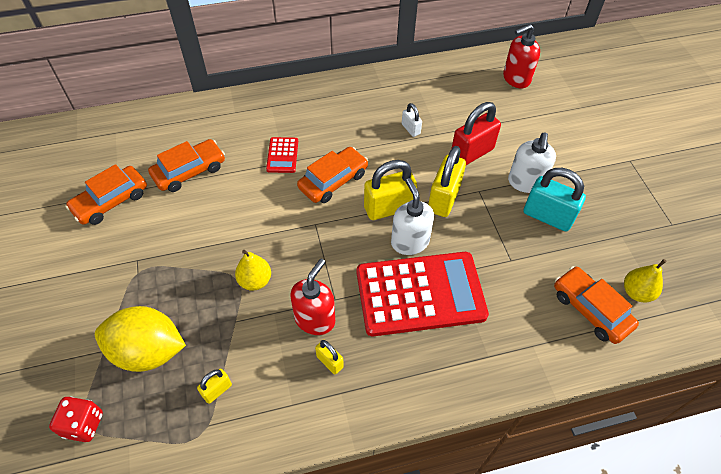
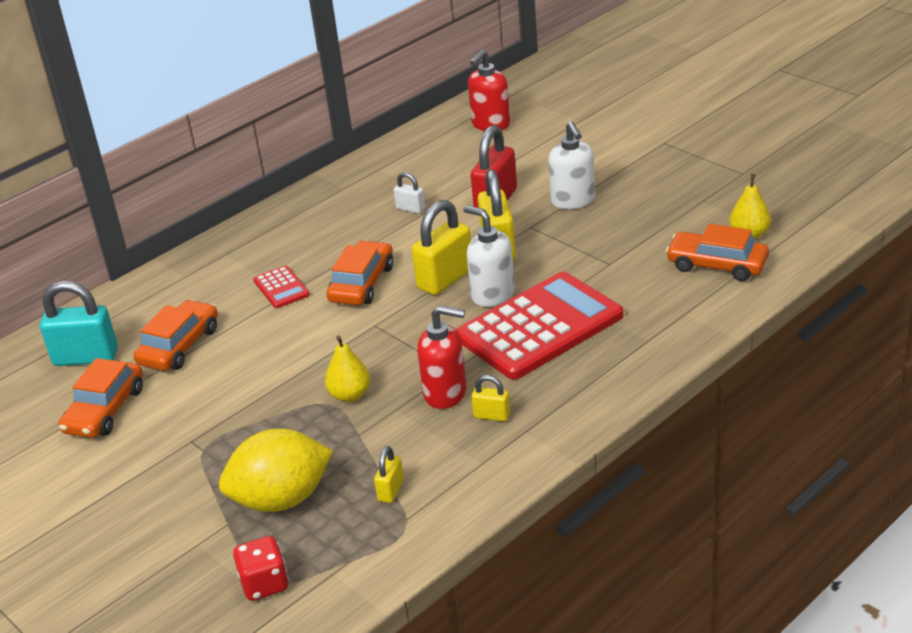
camera: 25 degrees left, 20 degrees down
red soap dispenser [290,259,335,335] -> red soap dispenser turned 105 degrees clockwise [417,305,467,409]
turquoise padlock [524,168,586,231] -> turquoise padlock moved to [40,281,118,366]

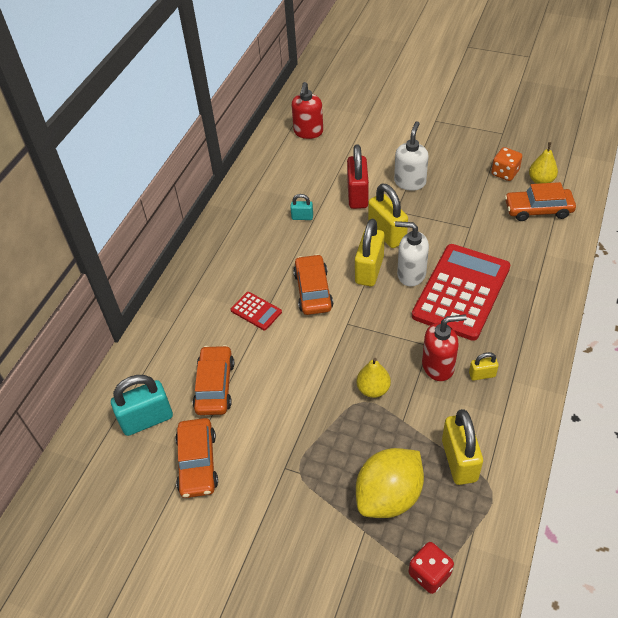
camera: 25 degrees left, 15 degrees up
yellow padlock [374,446,404,503] -> yellow padlock [442,409,483,485], size x1.97
white padlock [394,172,425,214] -> turquoise padlock [290,194,313,220]
white soap dispenser [548,121,595,209] -> white soap dispenser turned 120 degrees counterclockwise [394,121,429,191]
none -> orange dice [491,147,522,181]

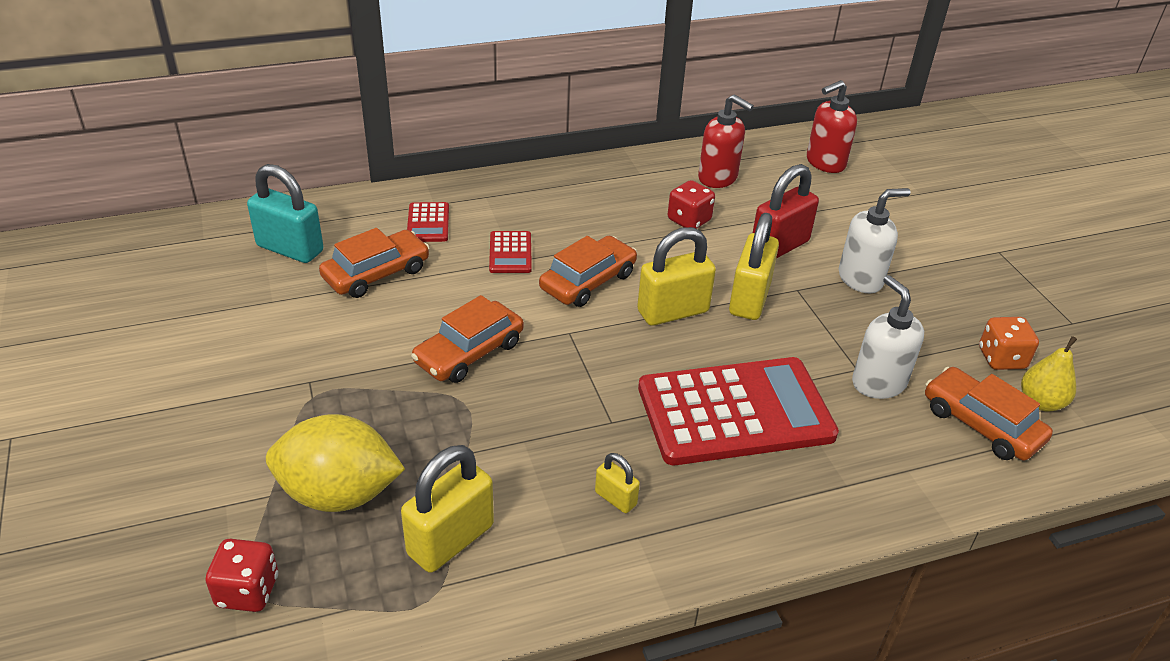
camera: 45 degrees right, 10 degrees down
orange car [175,418,218,498] -> orange car moved to [411,295,524,383]
turquoise padlock [290,194,313,220] -> red dice [668,180,715,229]
yellow pear [357,358,391,398] -> none
white soap dispenser [395,221,429,287] -> white soap dispenser moved to [852,275,924,399]
red soap dispenser [422,314,467,381] -> red soap dispenser moved to [698,94,754,188]
none -> red calculator [407,202,449,242]

